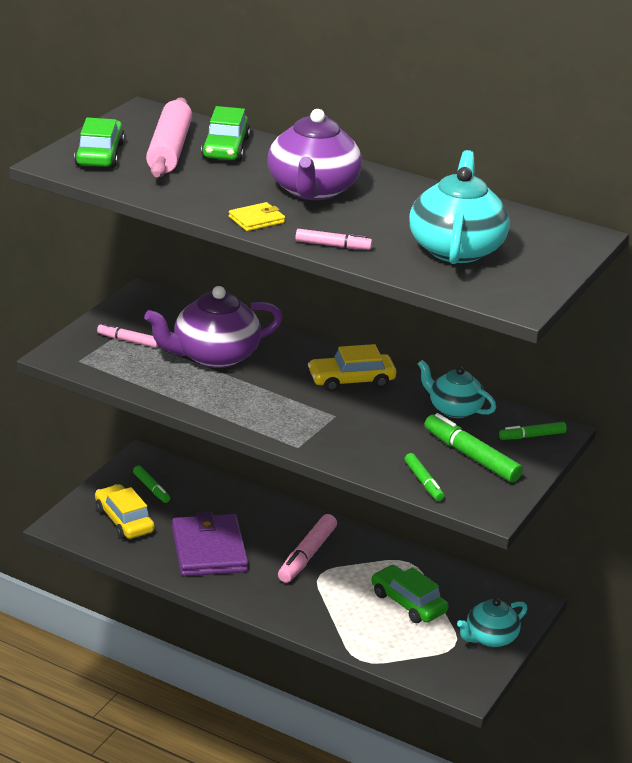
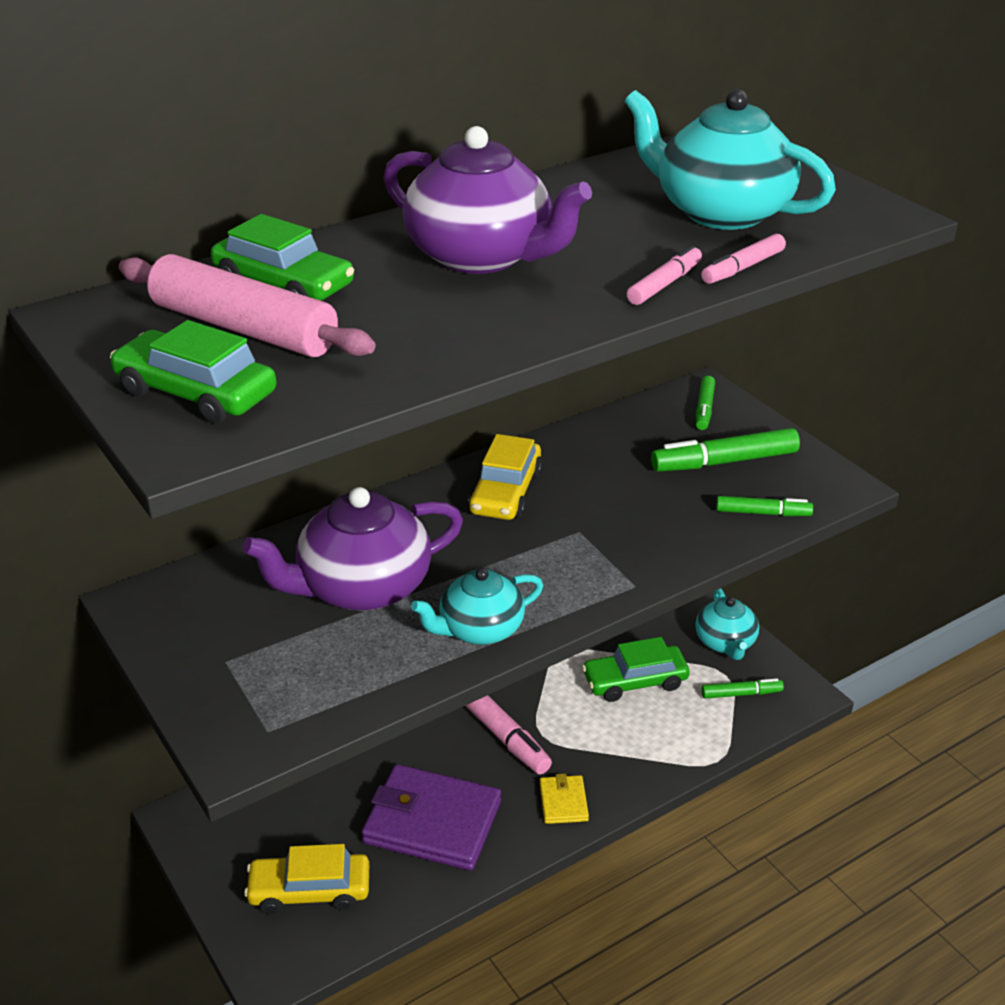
camera: 60 degrees left, 5 degrees up
pink marker [97,323,159,348] -> pink marker moved to [701,234,786,284]
green marker [133,466,170,503] -> green marker moved to [701,678,784,699]
purple teapot [144,286,283,368] -> purple teapot turned 60 degrees clockwise [243,487,463,611]
yellow wallet [229,202,285,231] -> yellow wallet moved to [540,774,589,824]
turquoise teapot [418,360,496,418] -> turquoise teapot moved to [411,568,543,645]

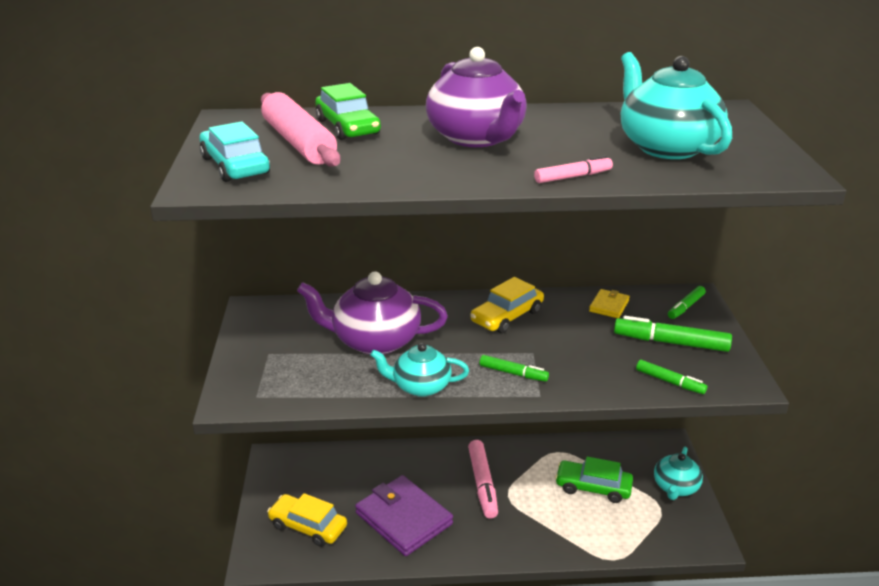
camera: 30 degrees right, 5 degrees down
green car [110,320,277,424] -> turquoise car [200,121,270,182]
yellow wallet [540,774,589,824] -> yellow wallet moved to [589,289,630,318]
pink marker [701,234,786,284] -> none
green marker [701,678,784,699] -> green marker moved to [480,355,549,382]

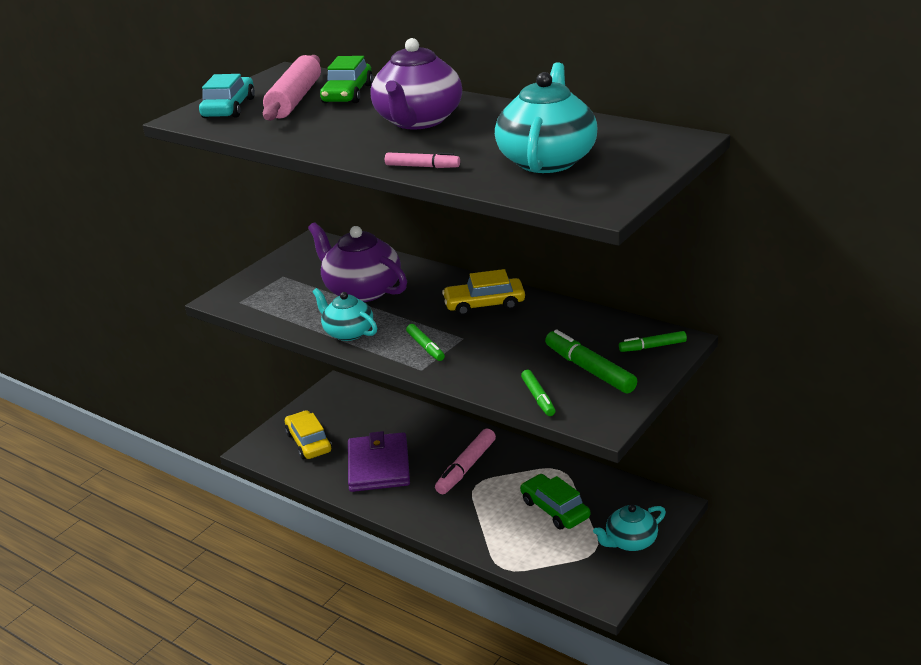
camera: 40 degrees right, 0 degrees up
yellow wallet [589,289,630,318] -> none

